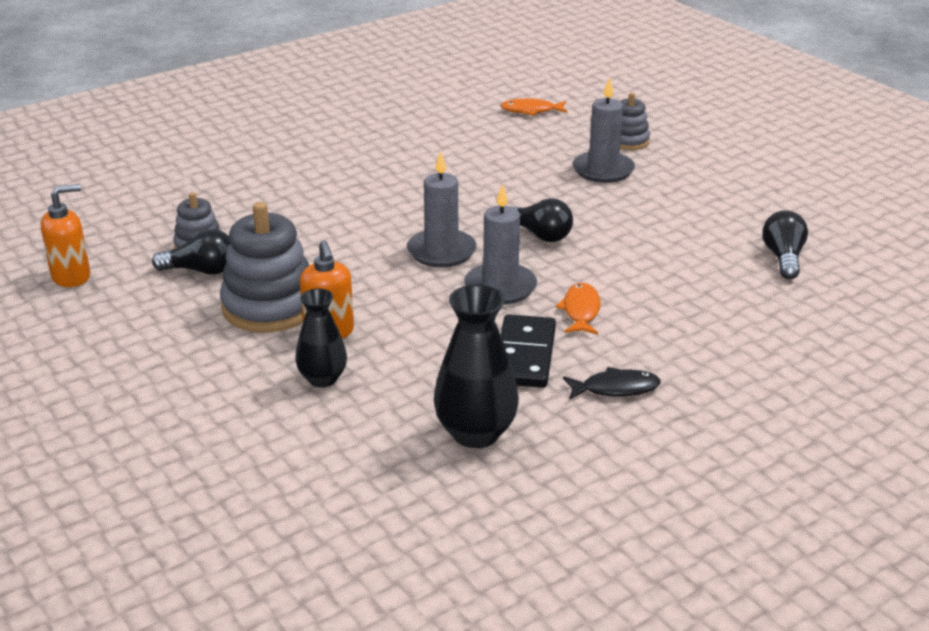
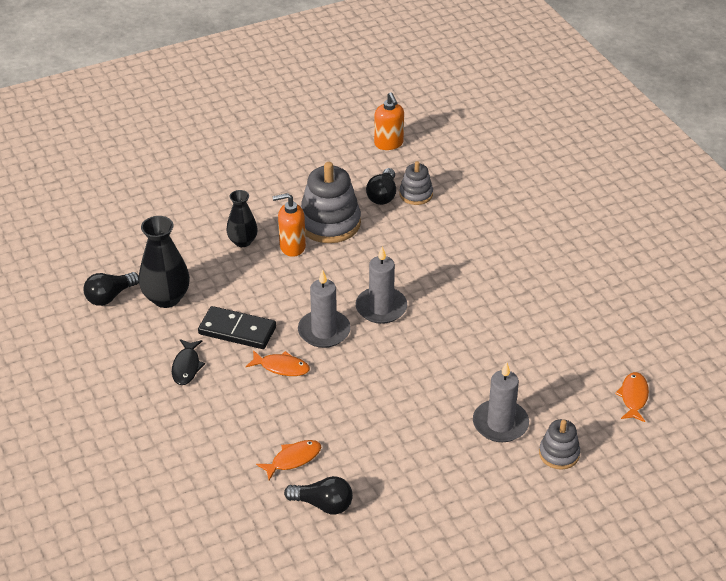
camera: 100 degrees right, 10 degrees up
black light bulb [510,198,573,242] -> black light bulb moved to [83,272,139,306]
none -> orange fish [256,440,321,481]

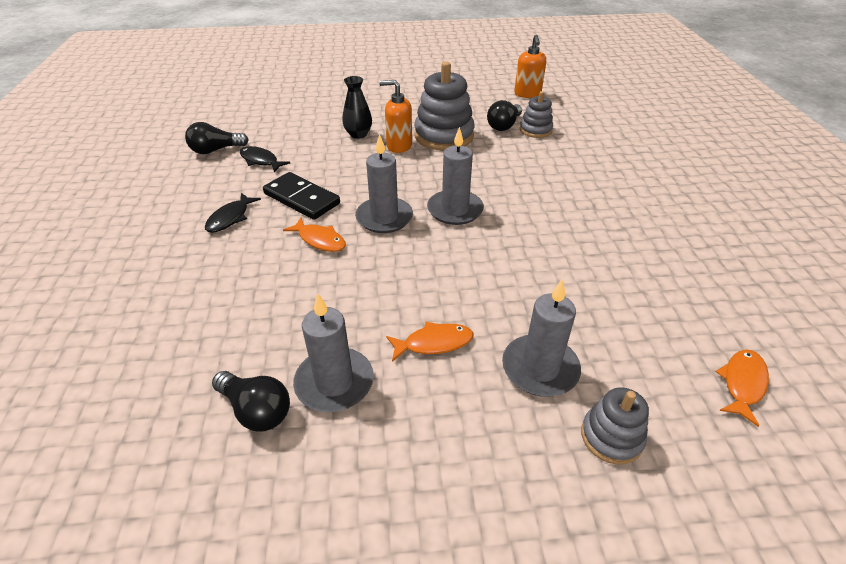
camera: 20 degrees right, 0 degrees up
black vase [139,216,190,308] -> black fish [240,146,290,172]
orange fish [256,440,321,481] -> orange fish moved to [386,322,473,362]
none -> grey candle [293,293,374,412]

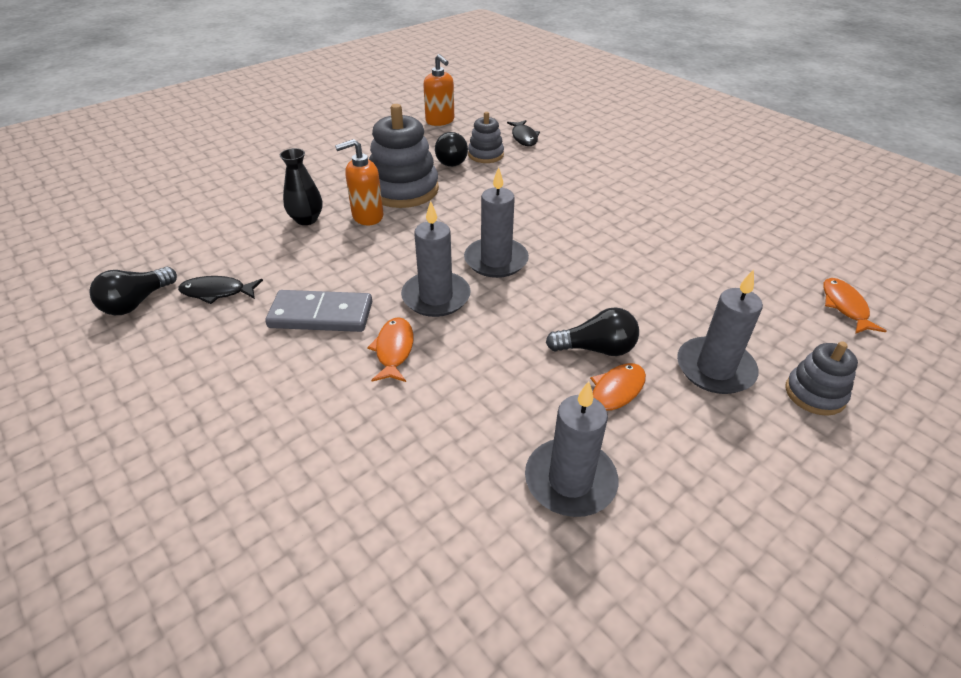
camera: 35 degrees left, 0 degrees up
black fish [205,193,261,233] -> black fish moved to [507,120,540,146]
black light bulb [212,371,290,432] -> black light bulb moved to [546,307,639,356]
black domino [263,172,340,220] -> grey domino [265,290,372,332]
orange fish [283,218,346,252] -> orange fish turned 90 degrees counterclockwise [367,317,413,382]

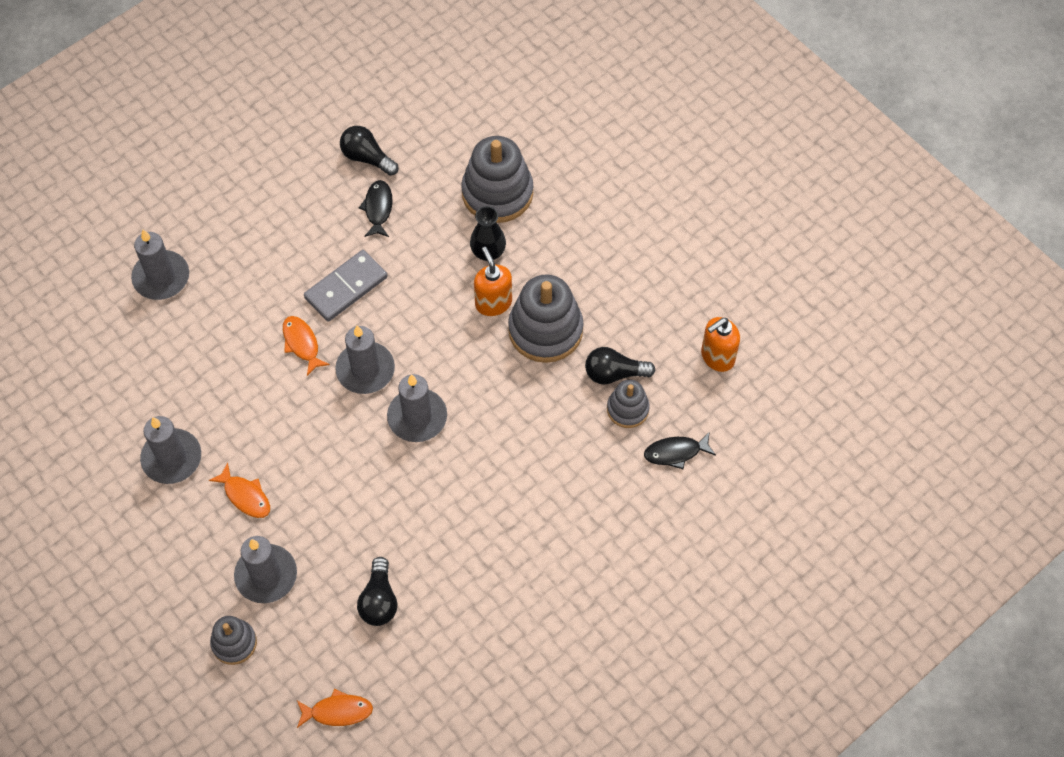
camera: 90 degrees right, 20 degrees up
grey domino [265,290,372,332] -> grey domino turned 45 degrees clockwise [304,250,387,322]
orange fish [367,317,413,382] -> orange fish turned 120 degrees counterclockwise [283,316,330,376]
black light bulb [546,307,639,356] -> black light bulb moved to [357,557,398,626]
none -> grey candle [131,230,189,300]
none -> grey stacking toy [461,136,533,223]

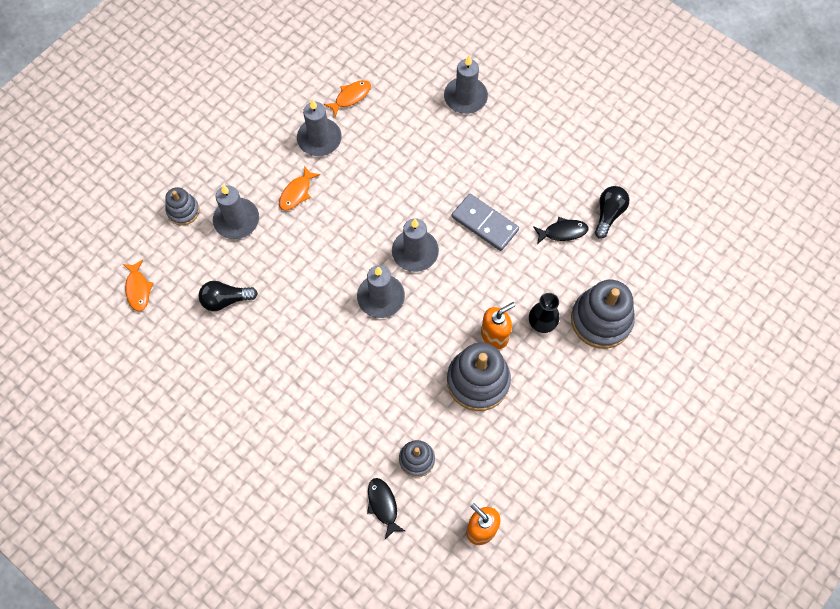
camera: 80 degrees right, 5 degrees up
orange fish [283,316,330,376] -> orange fish moved to [324,80,371,117]
black light bulb [585,347,655,385] -> none

